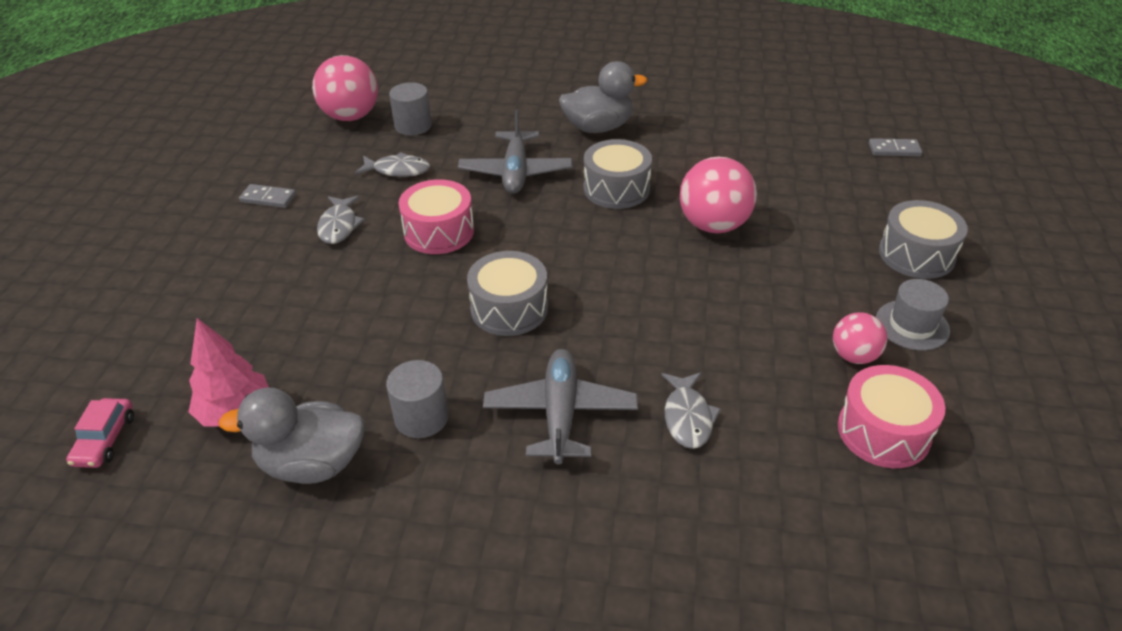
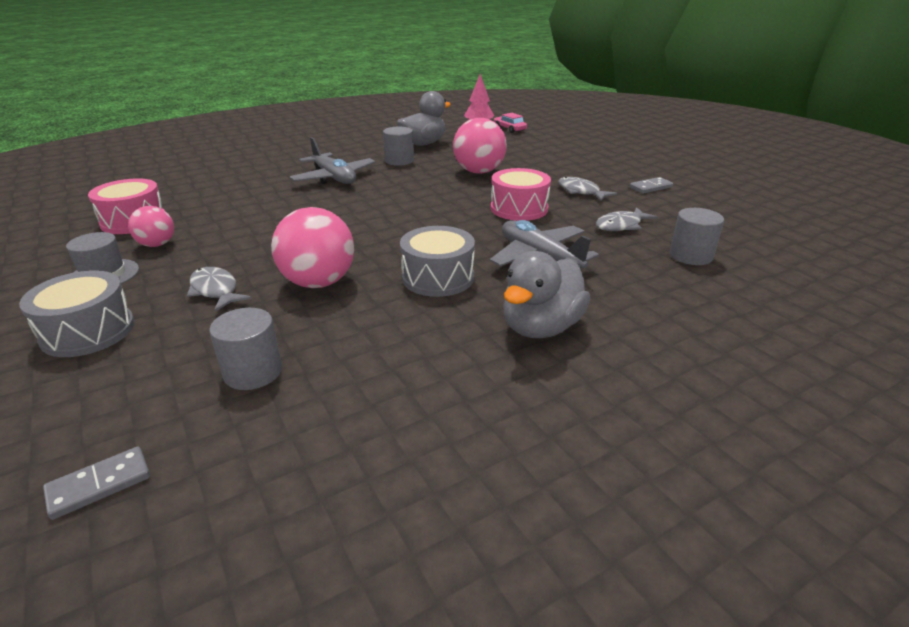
camera: 140 degrees right, 10 degrees down
pink ball [312,55,378,121] -> pink ball moved to [453,118,507,174]
grey drum [467,251,548,336] -> none
grey fish [661,372,721,449] -> grey fish moved to [187,267,251,311]
none -> grey cylinder [209,308,282,390]

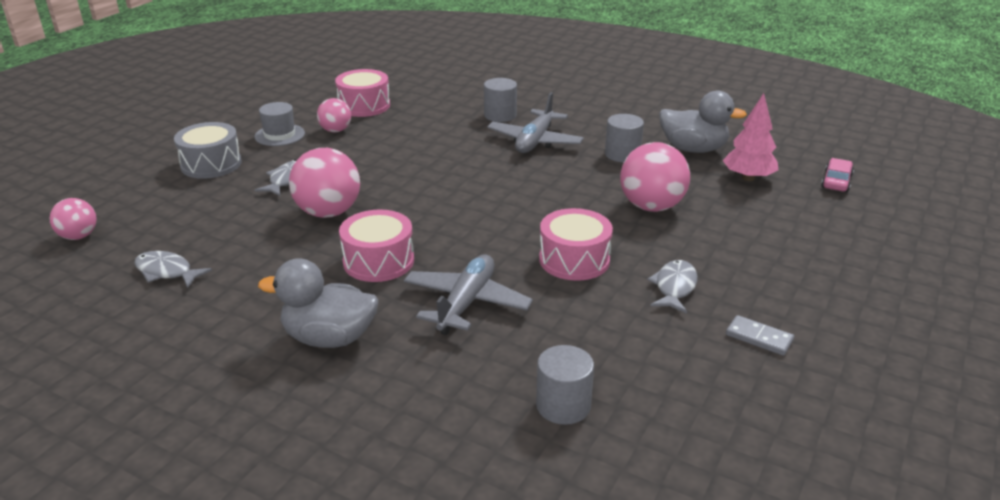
camera: 60 degrees right, 0 degrees up
grey domino [43,446,150,520] -> pink ball [50,198,97,240]
grey cylinder [209,308,282,390] -> grey cylinder moved to [484,78,517,122]
grey drum [400,226,475,297] -> pink drum [339,210,414,282]
grey fish [596,207,658,231] -> grey fish moved to [134,251,212,288]

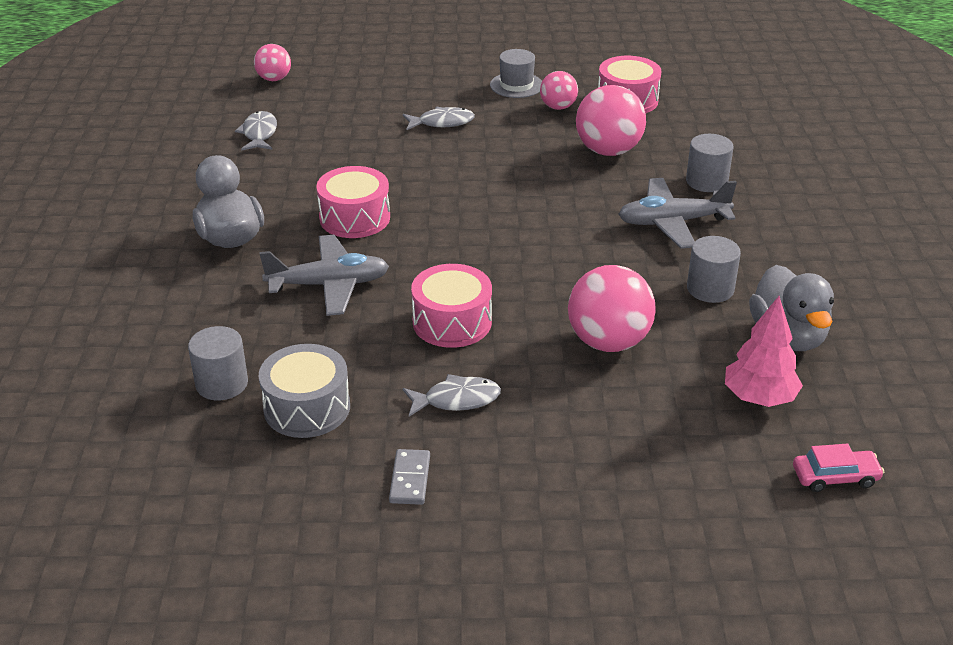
camera: 60 degrees right, 5 degrees up
grey drum [174,122,242,179] -> grey drum moved to [259,344,350,438]
pink ball [289,148,360,218] -> pink ball moved to [576,85,646,156]

